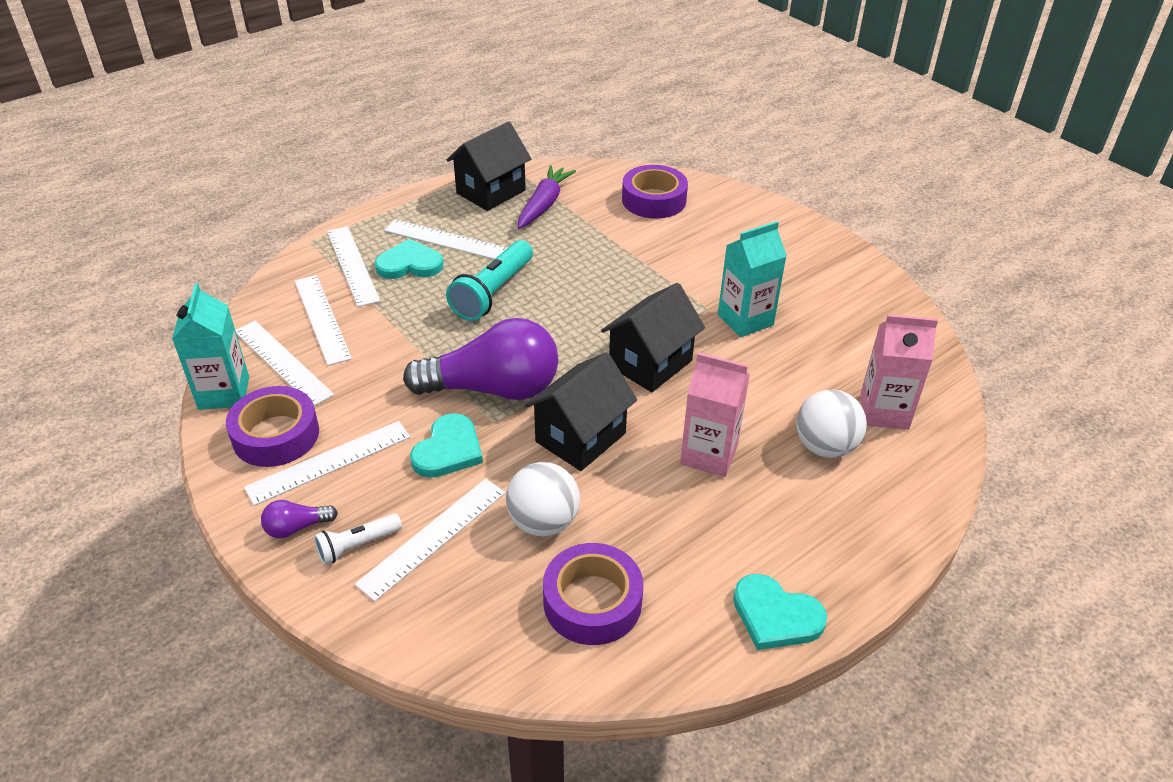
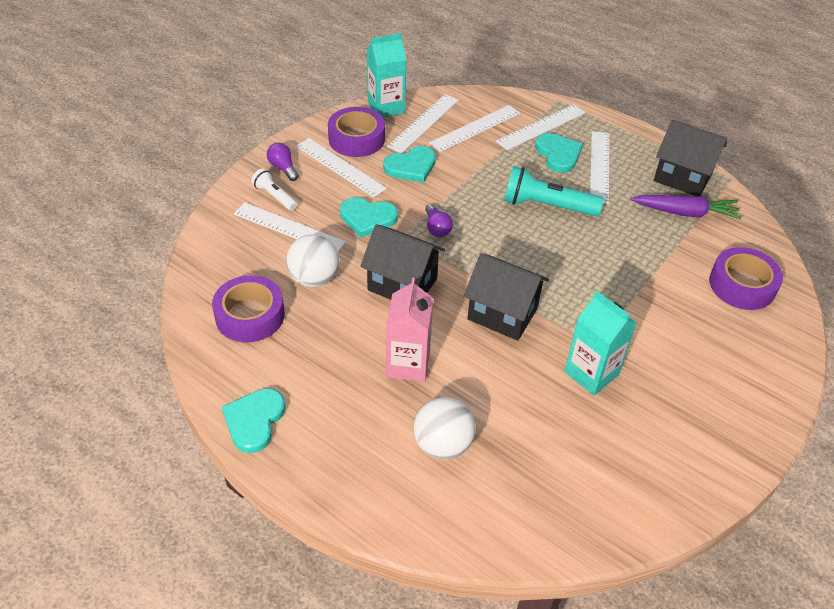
camera: 75 degrees right, 5 degrees up
purple light bulb [403,318,558,400] -> purple light bulb [425,204,453,237], size x0.41
pink carton [860,315,938,430] -> none
none -> turquoise heart [383,146,436,183]

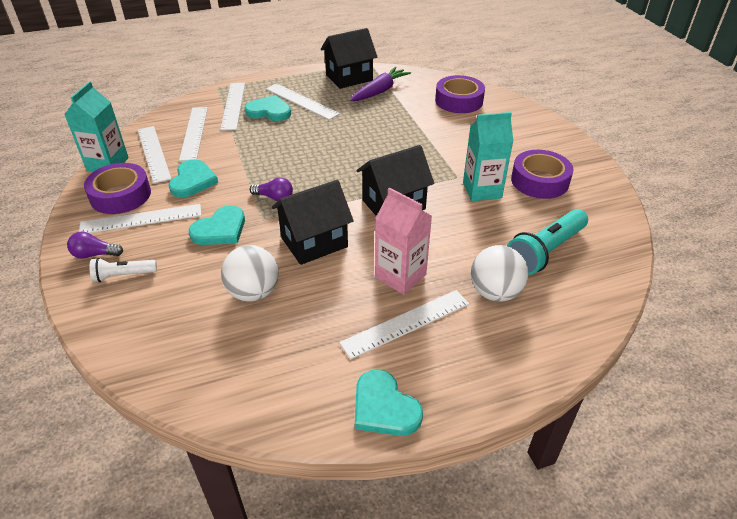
camera: 55 degrees left, 5 degrees down
purple tape [212,275,285,342] -> purple tape moved to [511,150,573,199]
white ruler [234,202,346,252] -> white ruler moved to [339,290,469,359]
turquoise flashlight [504,166,604,216] -> turquoise flashlight moved to [507,209,588,275]

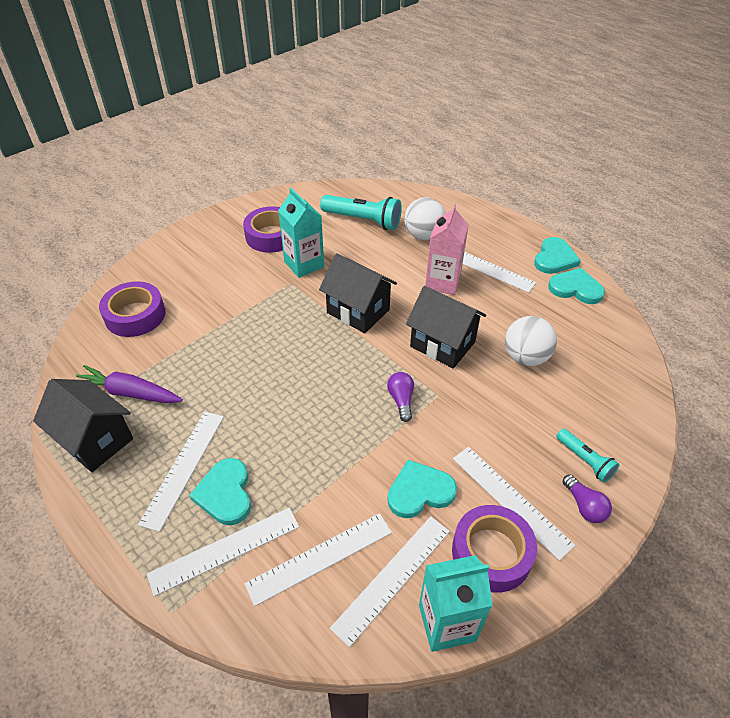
camera: 115 degrees left, 5 degrees up
white flashlight [90,258,157,282] -> turquoise flashlight [556,429,619,482]
turquoise heart [189,205,245,245] -> turquoise heart moved to [548,268,605,304]

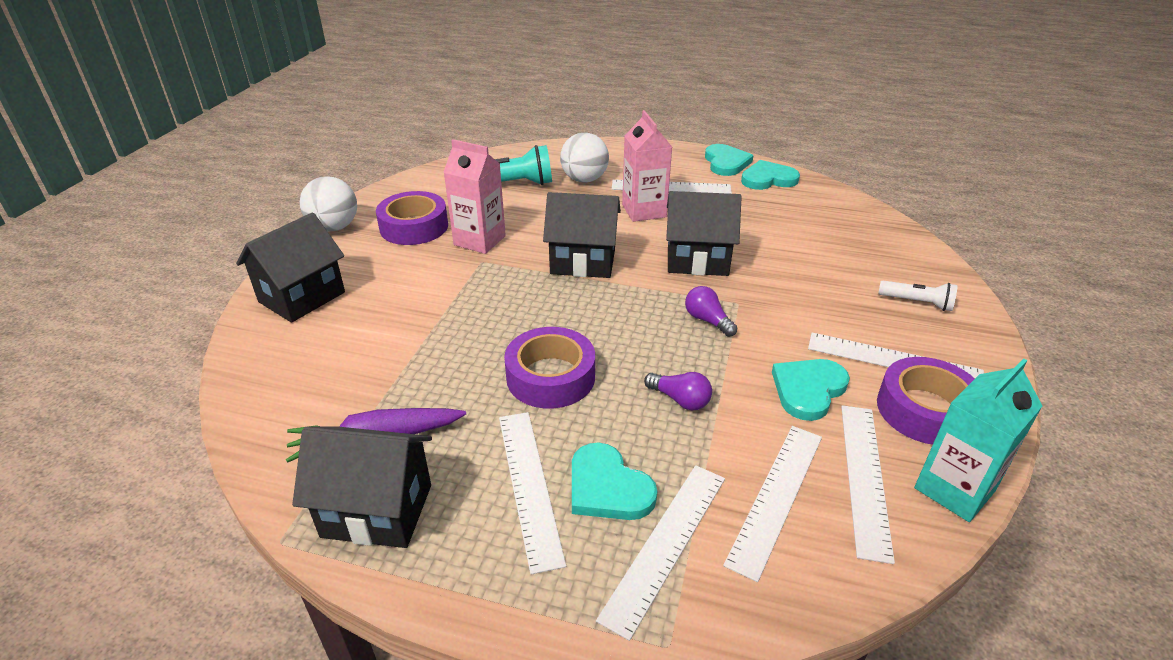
camera: 30 degrees left, 10 degrees down
purple tape [99,281,165,337] -> purple tape moved to [504,327,595,409]
turquoise carton [278,188,324,278] -> pink carton [443,139,506,254]
white ball [505,316,557,366] -> white ball moved to [300,176,357,232]
turquoise flashlight [556,429,619,482] -> white flashlight [878,281,957,311]
purple light bulb [563,475,612,523] -> purple light bulb moved to [644,372,712,410]
none -> black house [236,212,345,323]

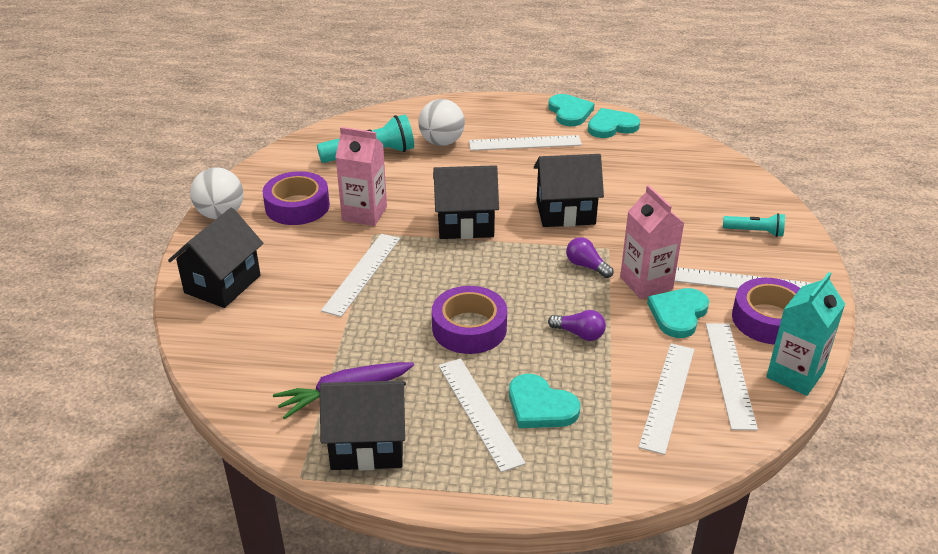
camera: 10 degrees left, 0 degrees up
white ruler [596,465,725,641] -> white ruler moved to [321,234,400,317]
pink carton [622,110,672,222] -> pink carton moved to [620,185,685,299]
white flashlight [878,281,957,311] -> turquoise flashlight [723,213,785,237]

